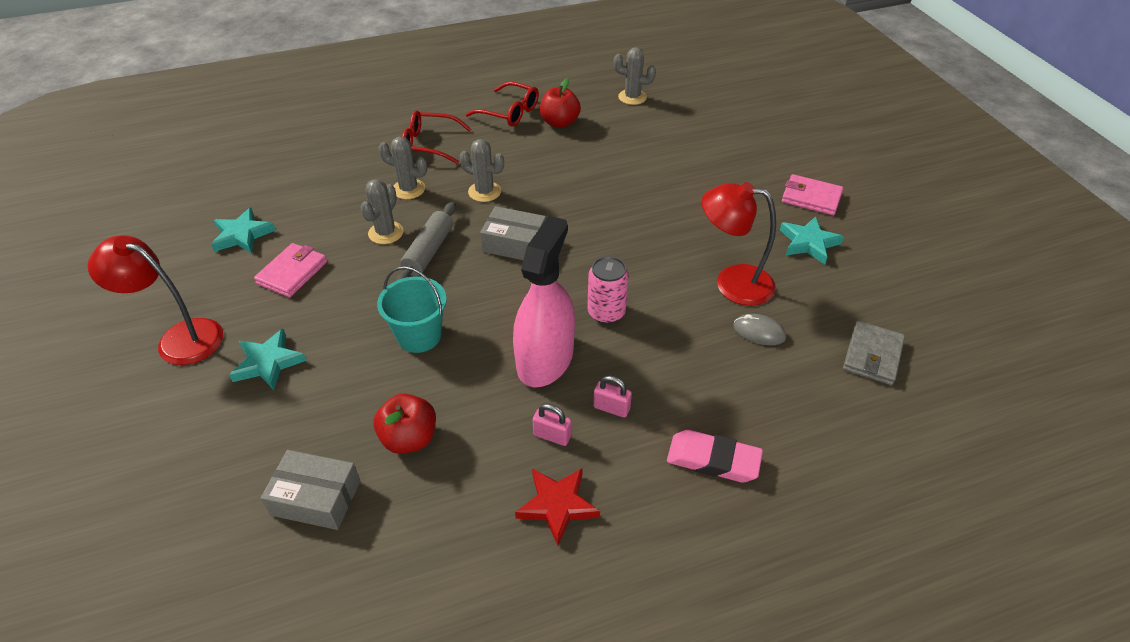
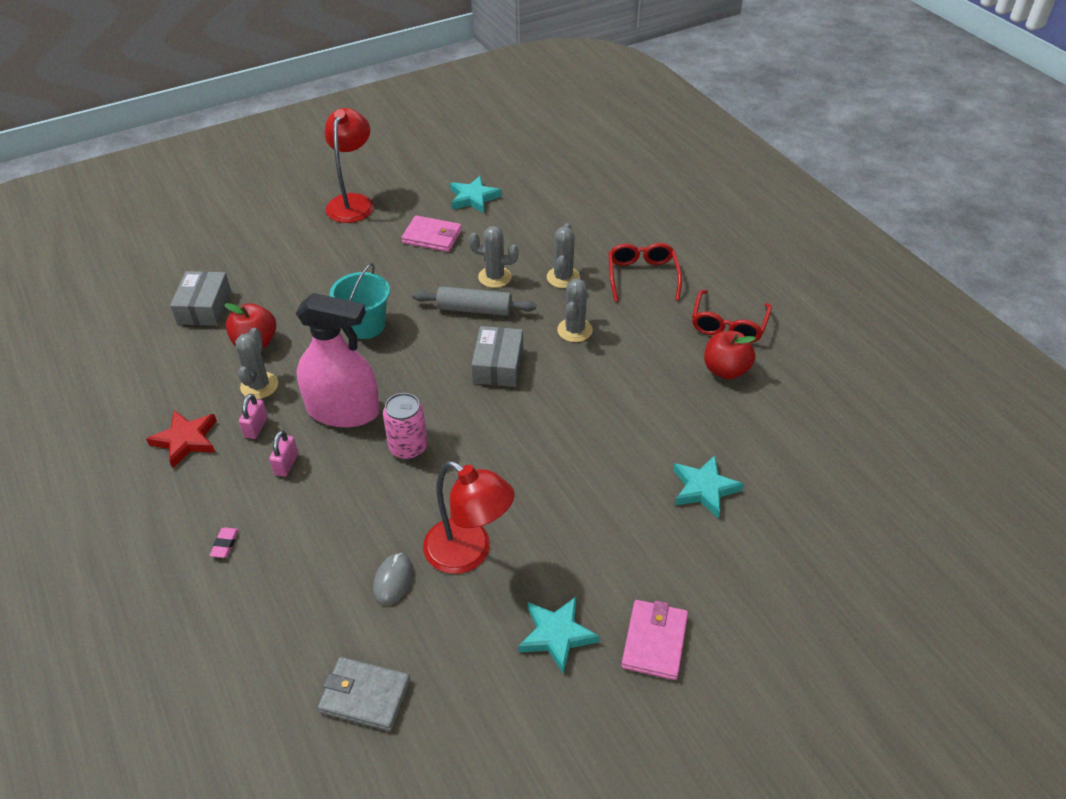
camera: 80 degrees right, 0 degrees up
turquoise star [229,329,306,390] -> turquoise star moved to [673,455,744,519]
grey cactus [614,47,656,105] -> grey cactus moved to [235,328,278,399]
pink eraser [667,430,763,482] -> pink eraser [210,527,239,558], size x0.46
red lamp [702,182,776,306] -> red lamp turned 120 degrees clockwise [423,461,515,574]

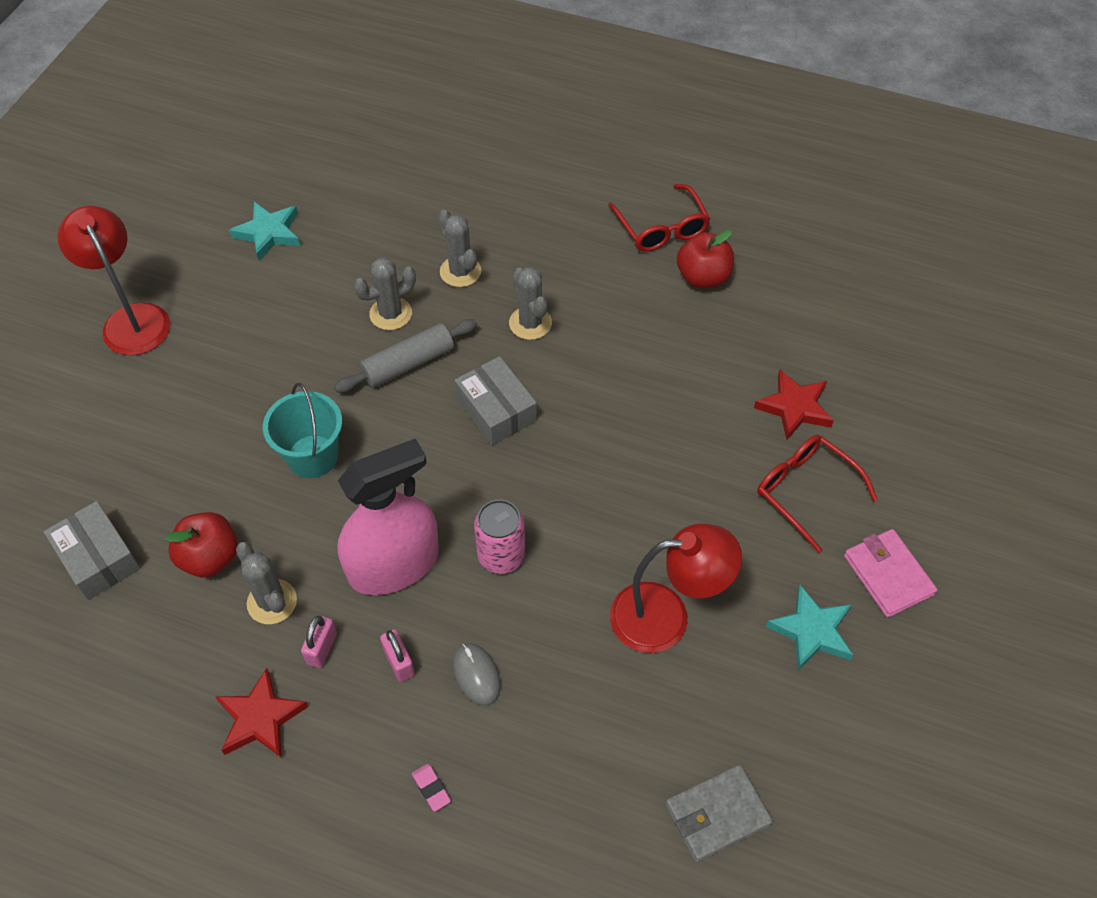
camera: 40 degrees left, 10 degrees up
pink padlock [239,394,268,439] -> pink padlock turned 45 degrees clockwise [301,615,337,668]
grey mouse [373,553,413,606] -> grey mouse moved to [453,643,501,706]
pink wallet [402,215,462,252] -> none
red glasses [609,243,682,302] -> red glasses moved to [757,435,878,553]
turquoise star [673,455,744,519] -> red star [754,370,834,440]

